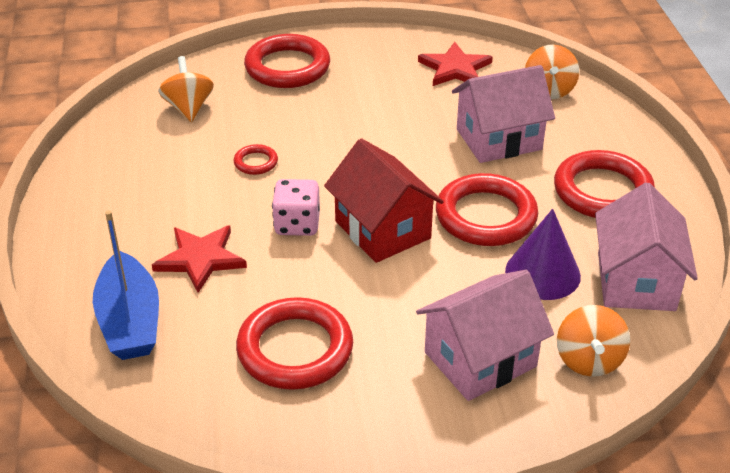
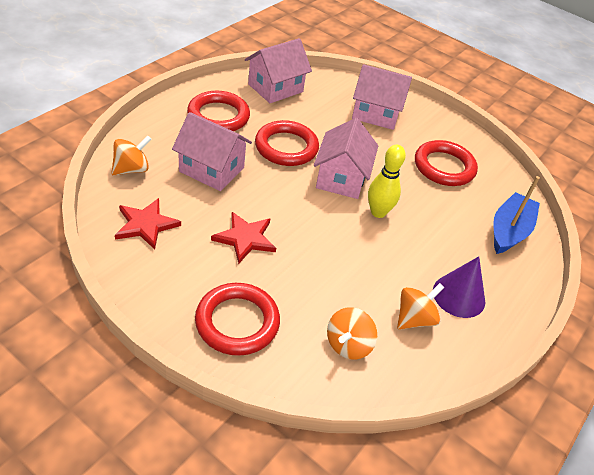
camera: 140 degrees left, 5 degrees up
red star [152,225,247,293] -> red star moved to [211,212,276,264]
red ring [234,144,278,175] -> none
pink dice [272,179,320,236] -> yellow bowling pin [368,145,406,218]
red house [324,138,444,263] -> pink house [314,118,378,199]
purple cone [505,209,581,300] -> purple cone moved to [433,256,485,318]
orange spinning top [557,305,630,377] -> orange spinning top moved to [397,283,444,330]

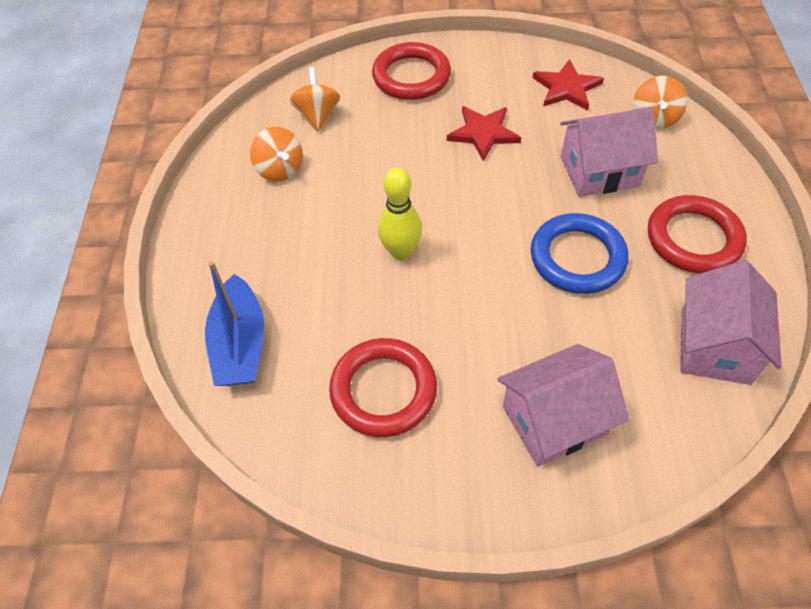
camera: 150 degrees right, 10 degrees up
red ring [255,120,319,166] -> blue ring [531,213,629,294]
pink house [314,118,378,199] -> none
orange spinning top [397,283,444,330] -> orange spinning top turned 45 degrees counterclockwise [250,127,303,182]
purple cone [433,256,485,318] -> none

